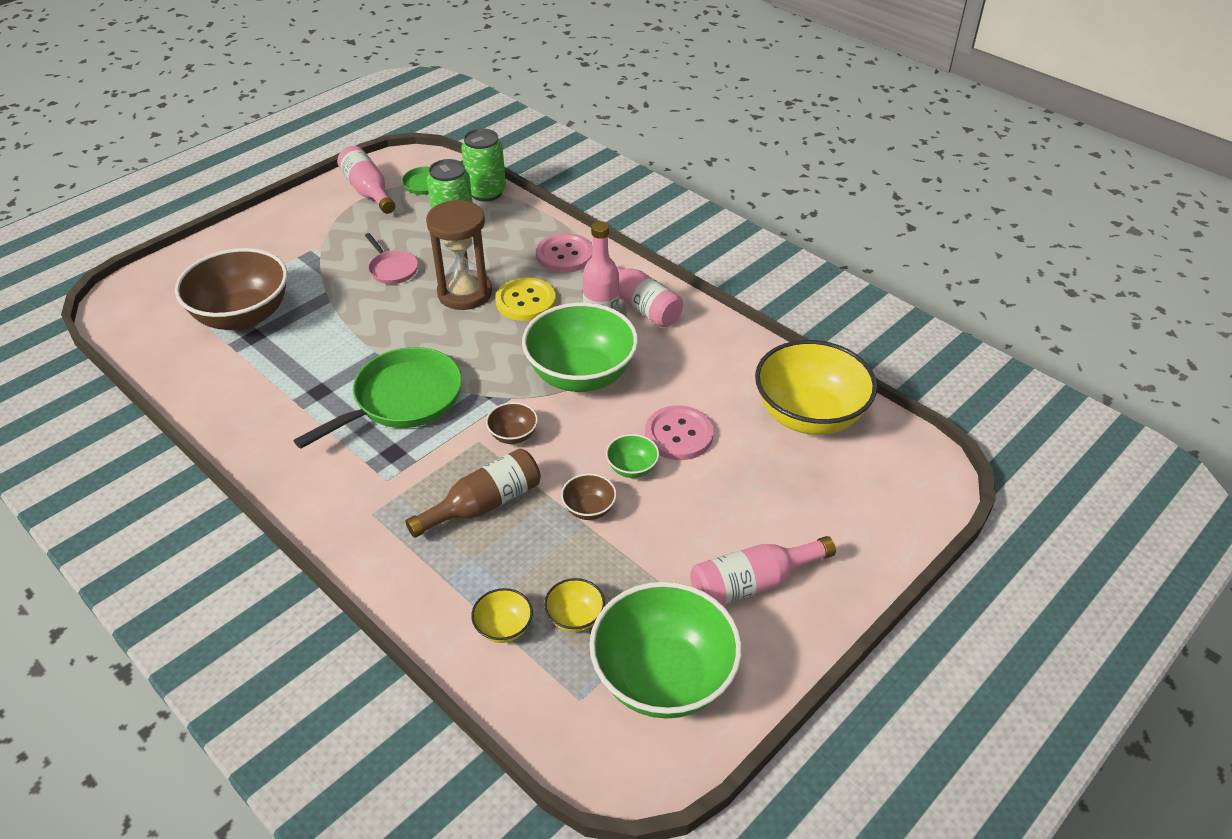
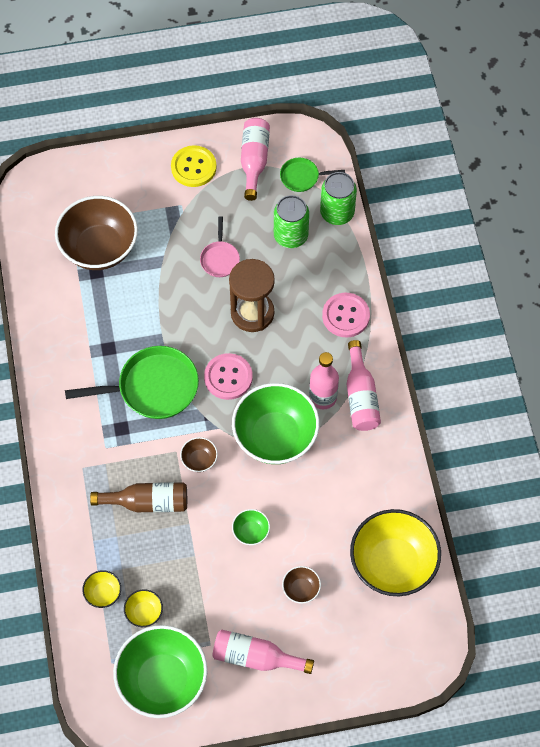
camera: 35 degrees right, 20 degrees up
yellow button [496,278,556,321] -> yellow button moved to [171,145,217,187]
brown bowl [561,473,617,520] -> brown bowl moved to [282,566,321,604]
pink button [645,405,714,460] -> pink button moved to [204,353,253,400]

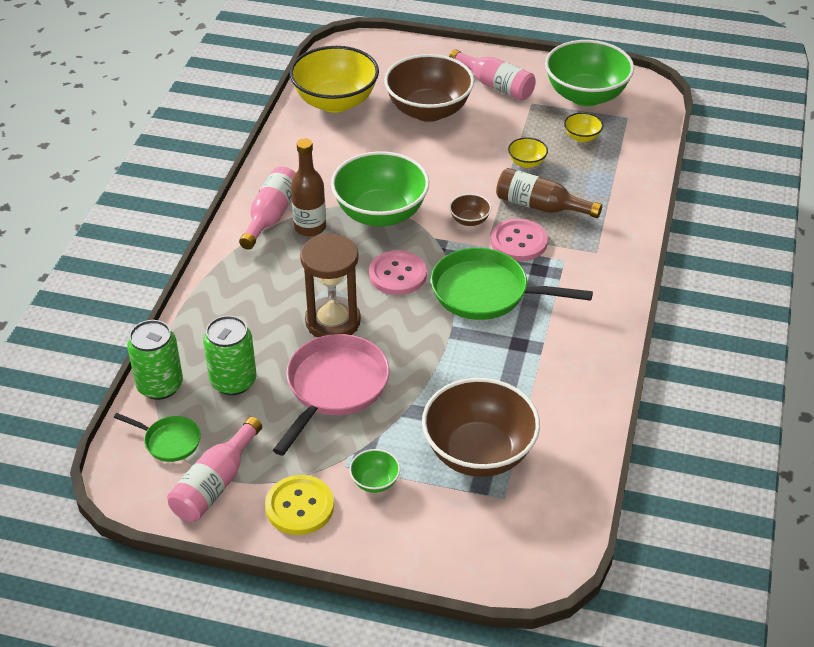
camera: 155 degrees left, 20 degrees down
yellow bowl [82,570,121,608] -> yellow bowl moved to [508,137,548,168]
pink pan [200,216,240,277] -> pink pan [273,334,390,456], size x1.91
green bowl [232,509,270,545] -> green bowl moved to [349,449,400,493]
brown bowl [282,566,321,604] -> brown bowl [384,54,474,122], size x2.33
pink bottle [309,352,339,409] -> brown bottle [291,139,326,236]
pink button [322,293,370,337] -> pink button moved to [491,219,548,261]

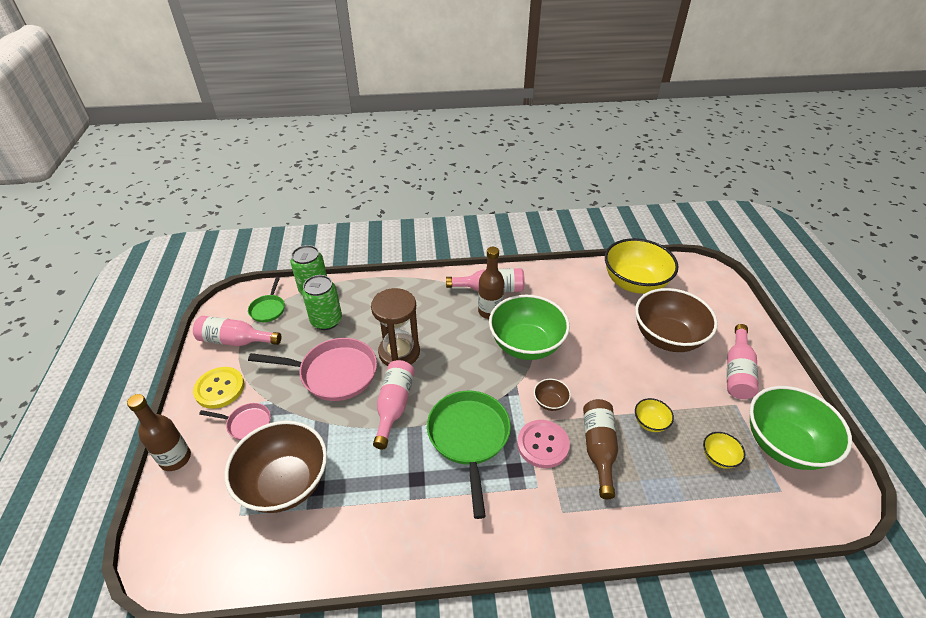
camera: 70 degrees right, 0 degrees up
green bowl [349,449,400,493] -> pink pan [199,403,271,440]
pink button [369,250,427,295] -> none
none -> brown bottle [127,394,191,471]
none -> pink bottle [373,360,415,449]

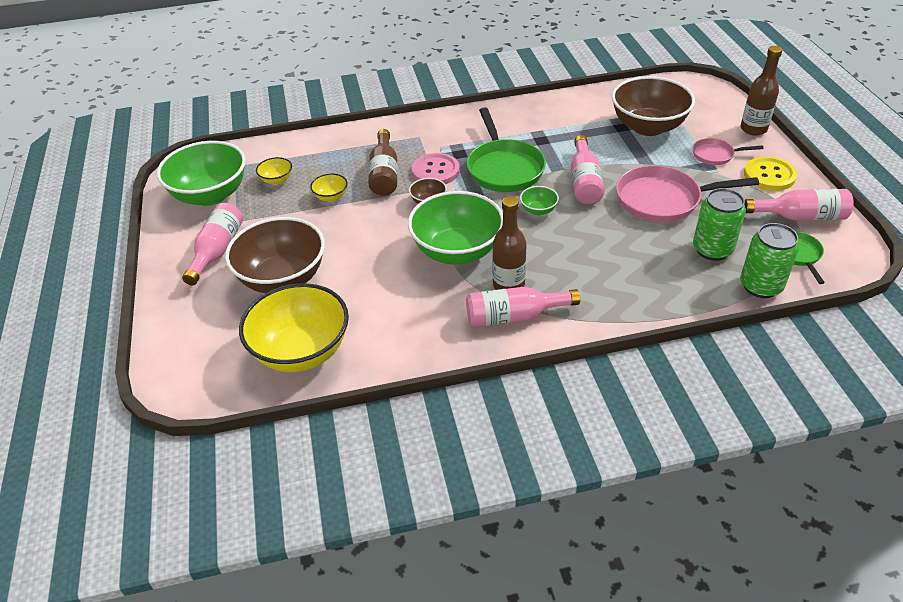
camera: 175 degrees right, 0 degrees up
brown hourglass [371,288,420,366] -> none
none -> green bowl [520,186,559,215]

